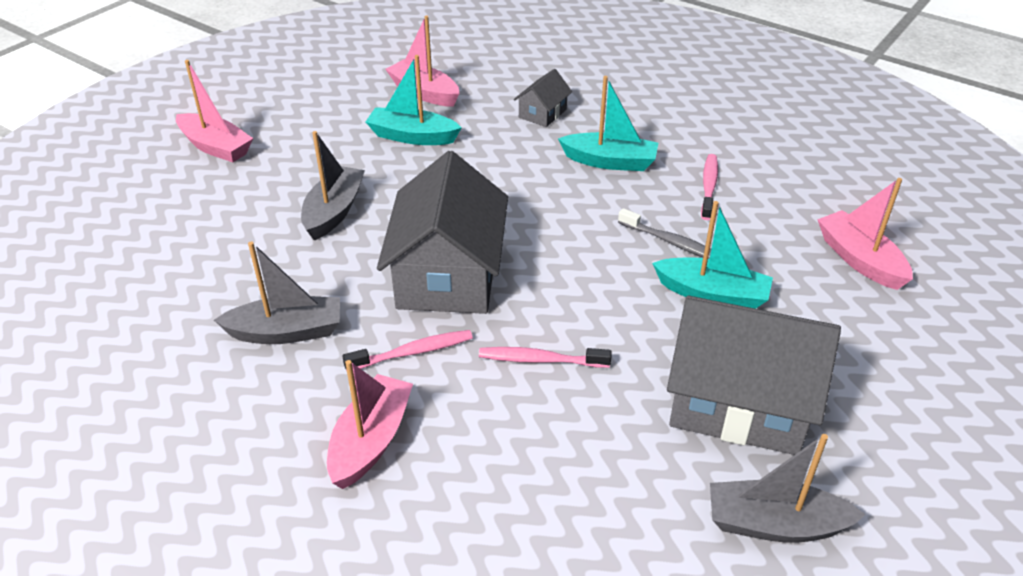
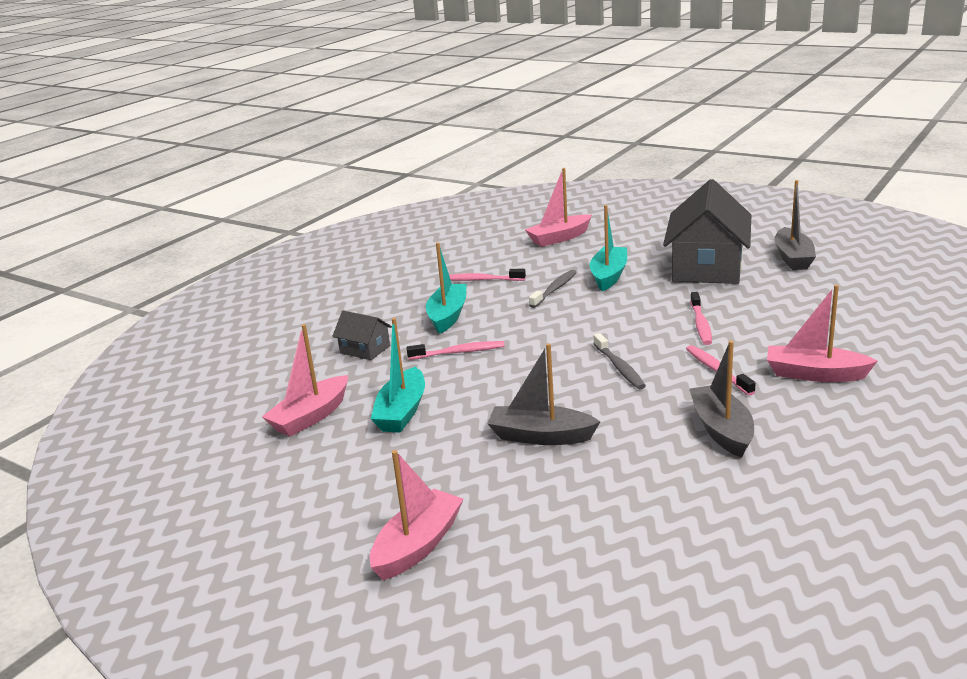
camera: 90 degrees left, 15 degrees down
grey house [377,151,508,314] -> grey toothbrush [594,333,646,389]
none -> pink toothbrush [406,341,505,360]

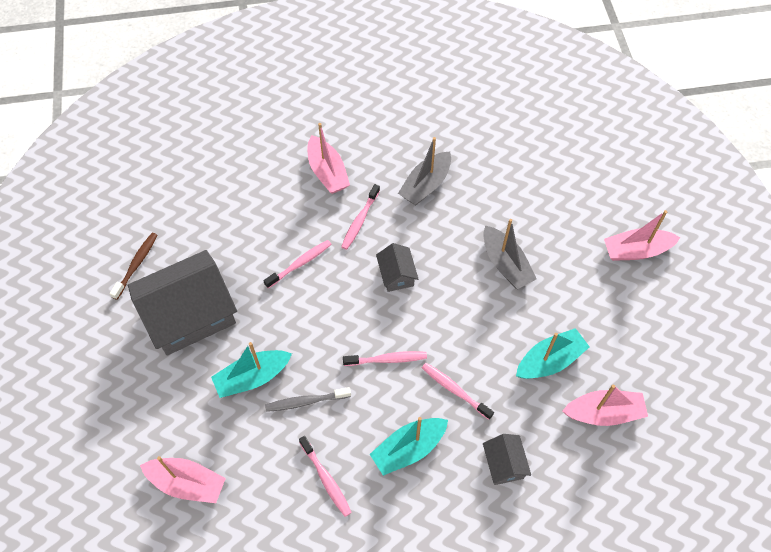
camera: 135 degrees left, 35 degrees up
grey toothbrush [594,333,646,389] -> grey house [376,243,418,292]
grey boat [774,180,816,270] -> brown toothbrush [109,233,158,300]
none -> pink toothbrush [343,351,427,366]

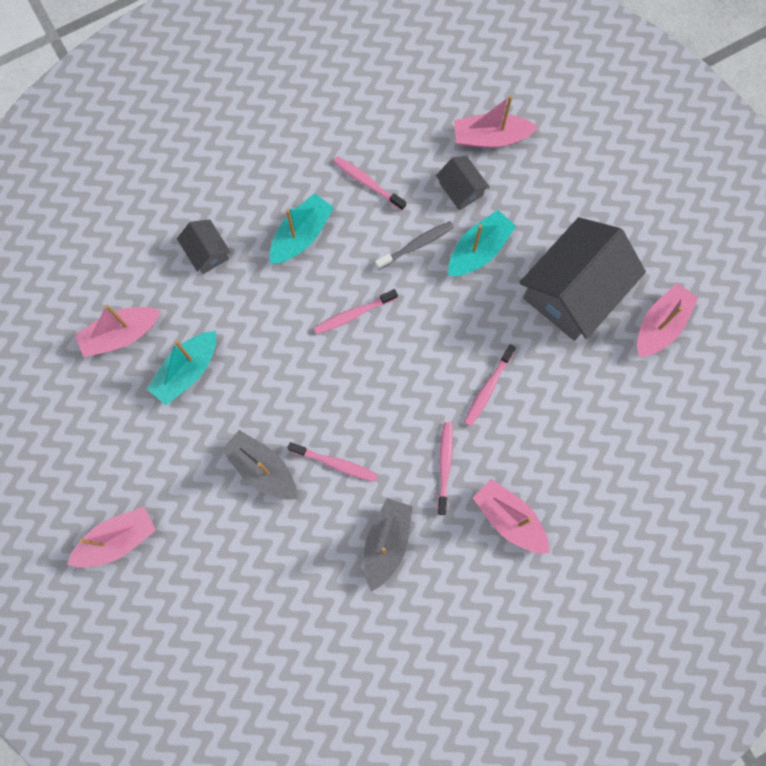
camera: 160 degrees right, 15 degrees up
brown toothbrush [109,233,158,300] -> pink boat [637,283,698,357]
grey house [376,243,418,292] -> grey house moved to [436,156,490,211]
pink toothbrush [422,363,494,420] -> pink toothbrush moved to [288,442,378,482]

